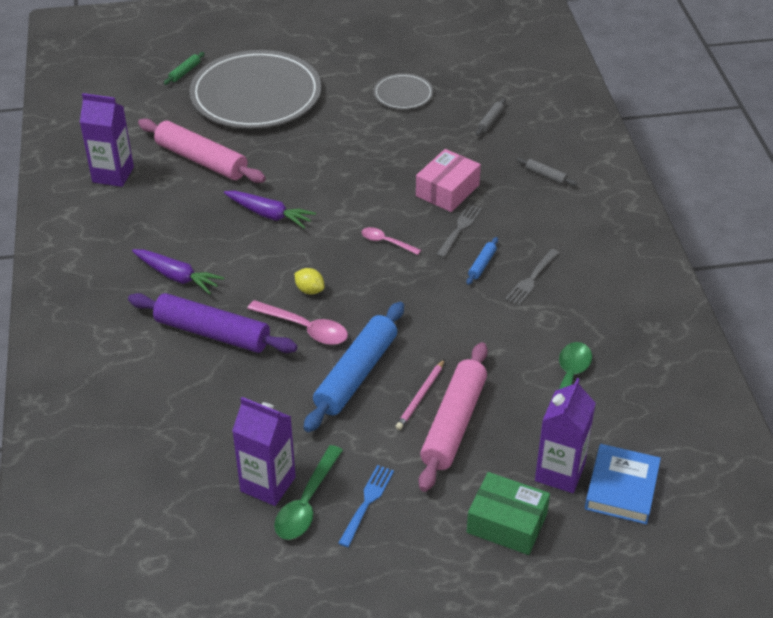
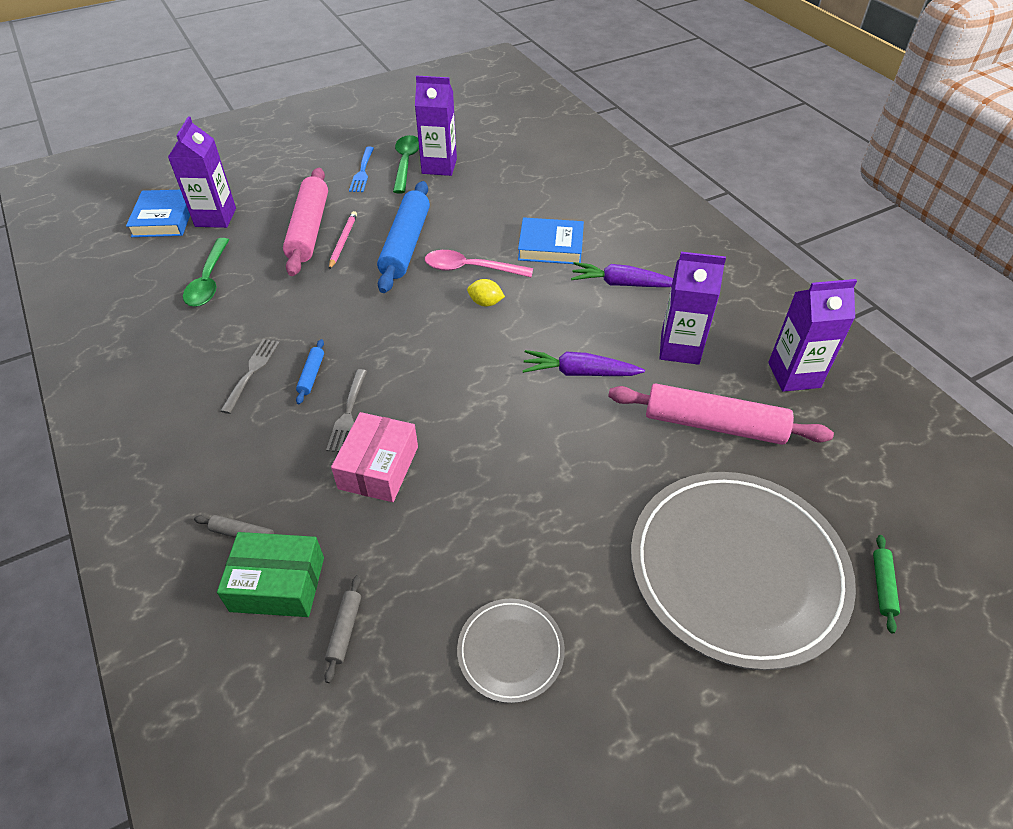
camera: 160 degrees right, 5 degrees up
purple rolling pin [128,293,298,353] -> blue book [518,217,584,264]
pink spoon [361,227,421,255] -> none
green box [467,472,550,555] -> green box moved to [217,532,324,617]
none -> purple carton [660,252,726,365]

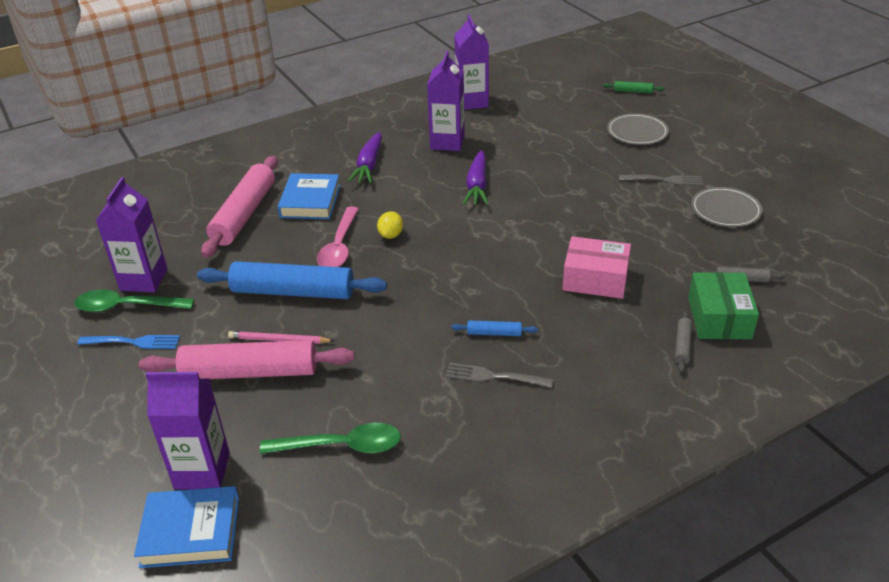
camera: 90 degrees left, 10 degrees down
grey fork [326,369,367,452] -> grey fork moved to [619,175,703,186]
pink rolling pin [608,383,834,445] -> pink rolling pin moved to [201,156,278,258]
grey plate [631,472,856,671] -> grey plate [607,113,669,145], size x0.46

